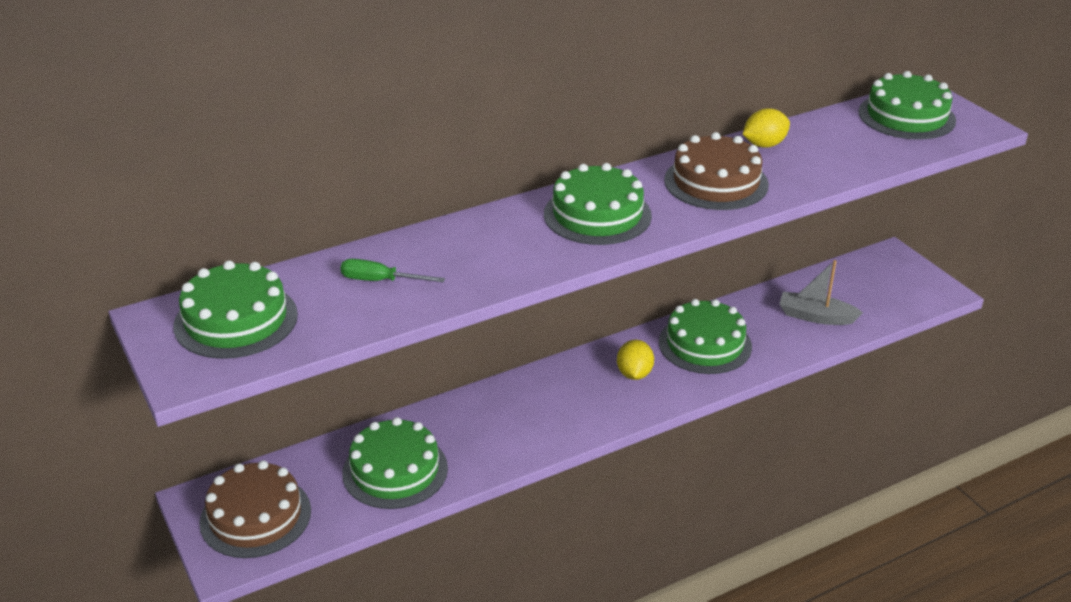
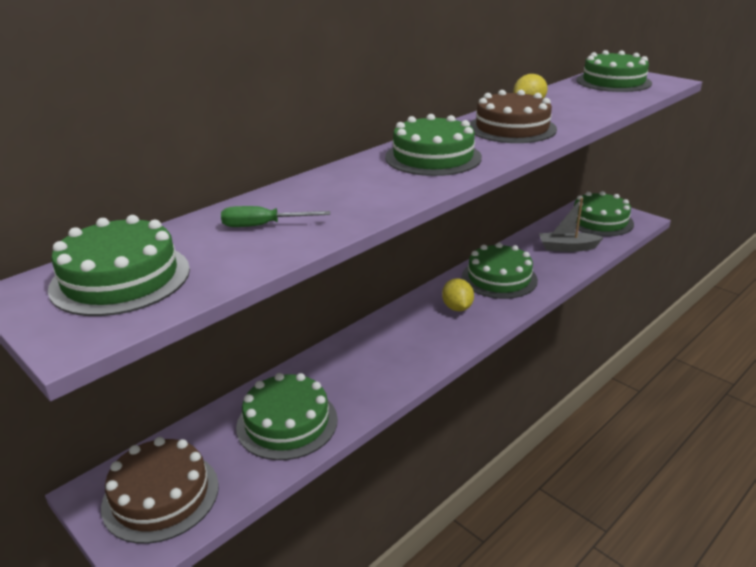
camera: 15 degrees left, 5 degrees down
none -> green cake [574,191,634,236]

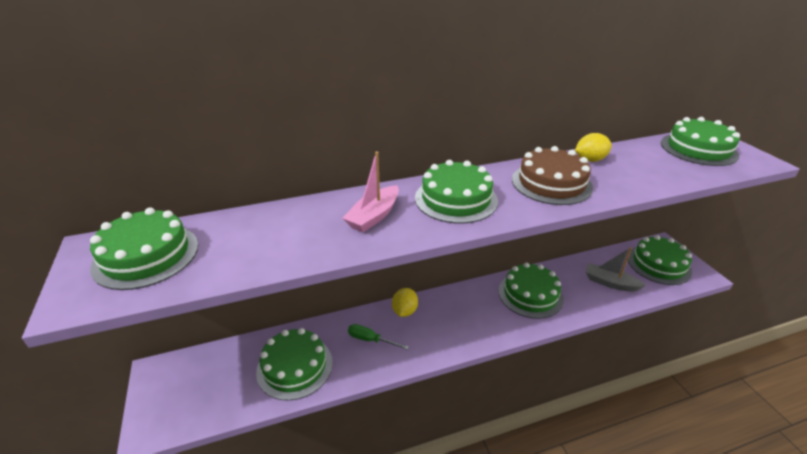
camera: 25 degrees right, 5 degrees up
brown cake [101,437,219,544] -> none
green screwdriver [221,206,330,227] -> green screwdriver moved to [348,324,409,350]
yellow lemon [442,278,474,311] -> yellow lemon moved to [392,288,418,317]
none -> pink boat [342,152,399,233]

